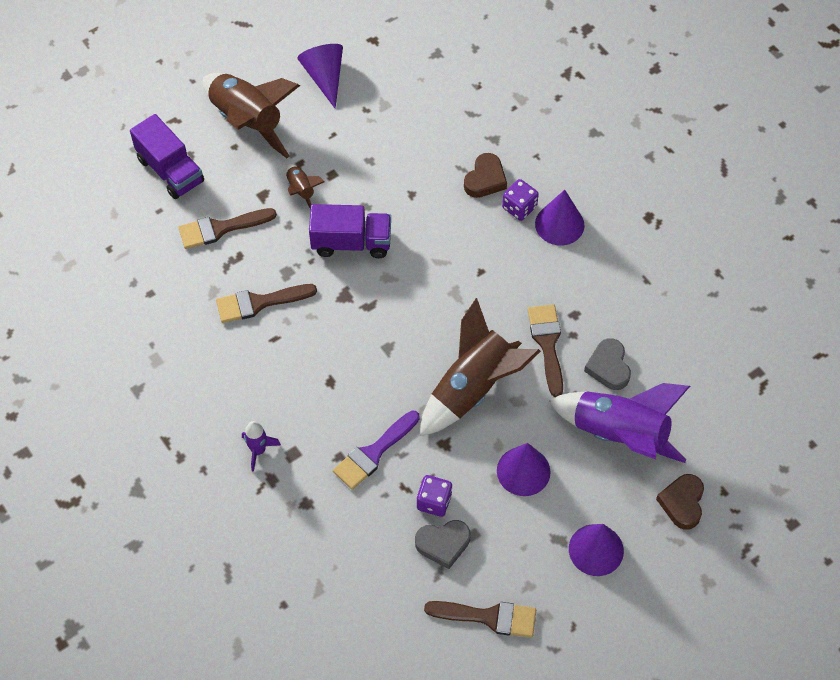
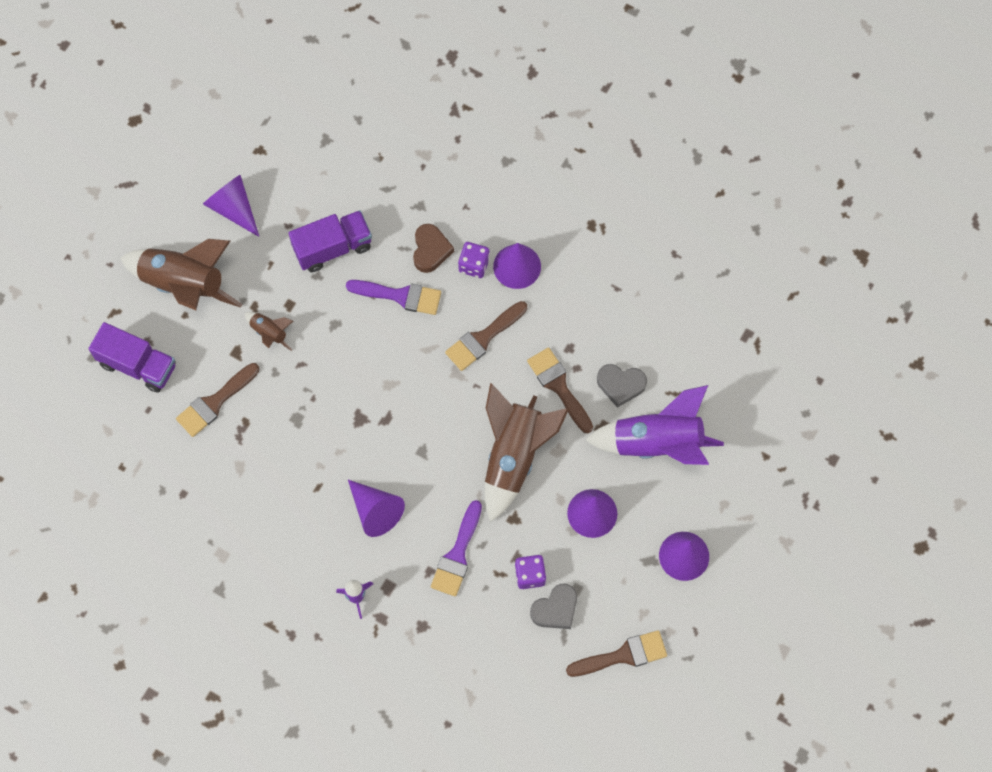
camera: 25 degrees left, 10 degrees up
brown brush [216,284,317,323] -> brown brush moved to [445,301,527,371]
purple truck [309,204,391,258] -> purple truck moved to [289,210,372,272]
grey heart [584,338,631,390] -> grey heart turned 45 degrees counterclockwise [597,364,647,408]
brown heart [656,474,704,530] -> none
none -> purple brush [346,280,441,315]
none -> purple cone [348,480,405,537]

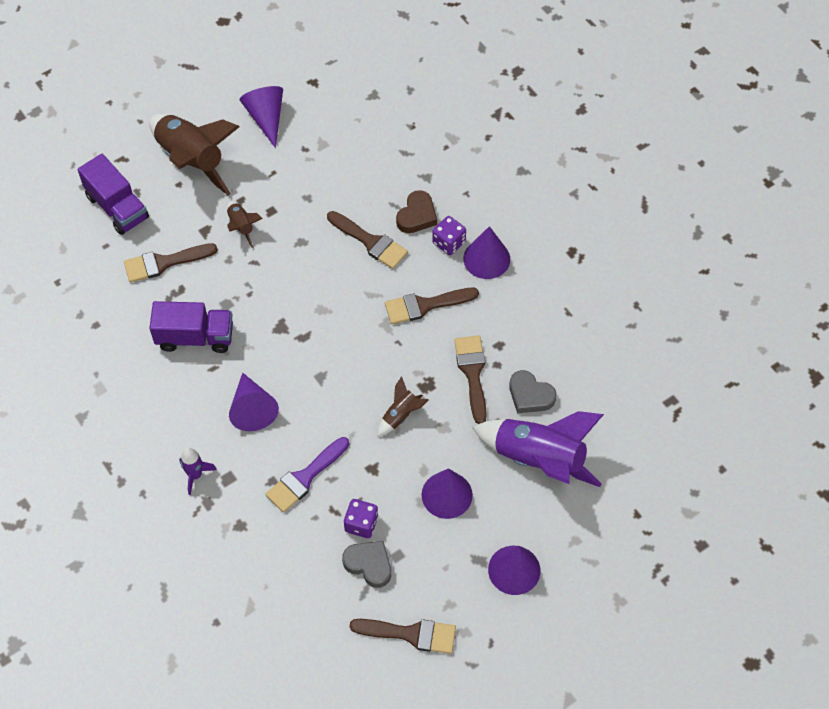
camera: 25 degrees right, 10 degrees down
purple truck [289,210,372,272] -> purple truck moved to [149,301,233,353]
purple brush [346,280,441,315] -> brown brush [327,211,408,269]
brown rocket [485,383,569,522] -> brown rocket [377,376,429,437], size x0.47
grey heart [530,584,577,629] -> grey heart turned 135 degrees counterclockwise [342,541,391,588]

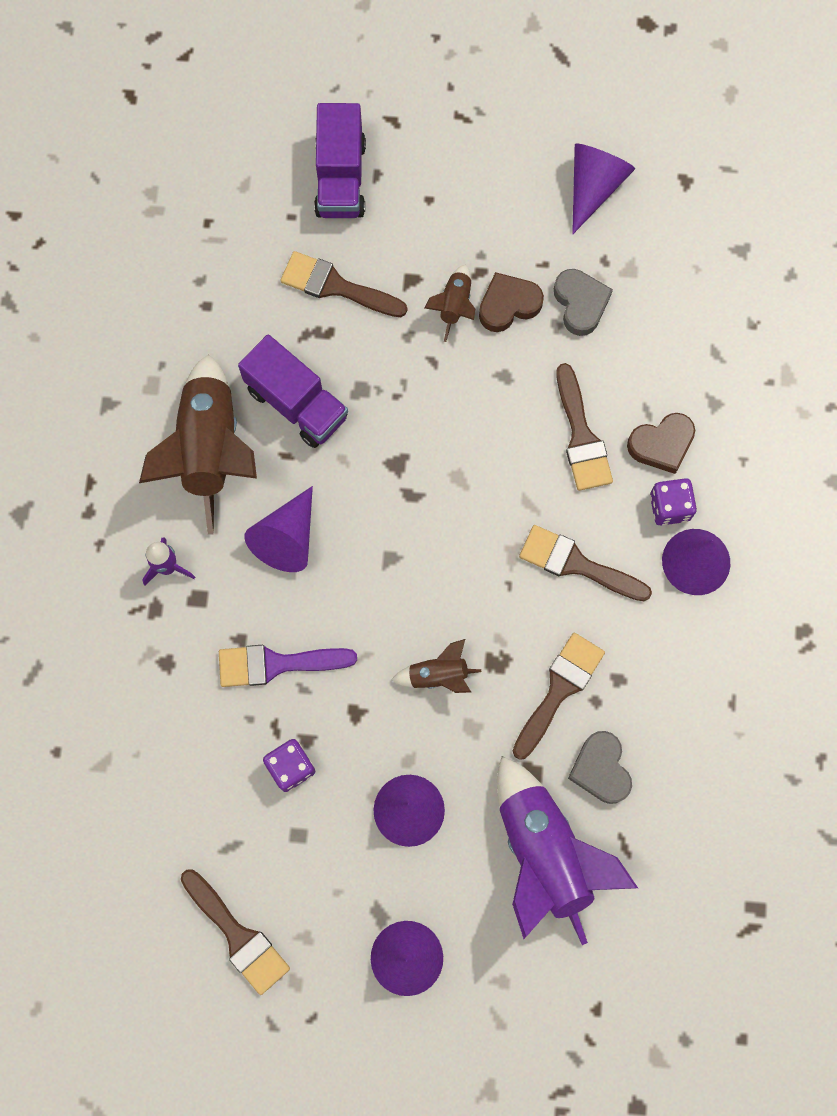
camera: 40 degrees right, 15 degrees up
brown rocket [149,114,240,196] -> brown rocket moved to [139,354,257,535]
grey heart [342,541,391,588] -> grey heart moved to [554,269,613,336]
none -> brown heart [479,272,544,332]

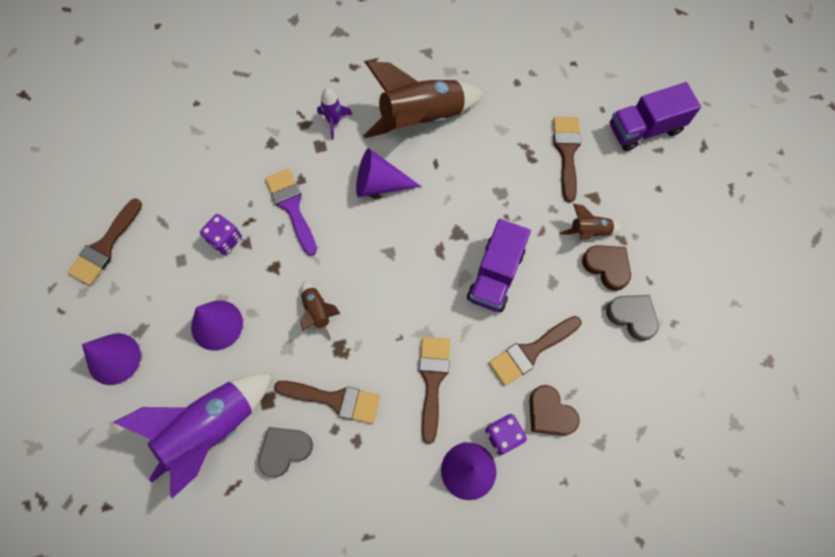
camera: 70 degrees right, 5 degrees down
purple truck [238,334,348,448] -> purple truck moved to [467,219,531,312]
grey heart [554,269,613,336] -> grey heart turned 105 degrees counterclockwise [606,295,659,341]
purple cone [572,143,635,235] -> none

